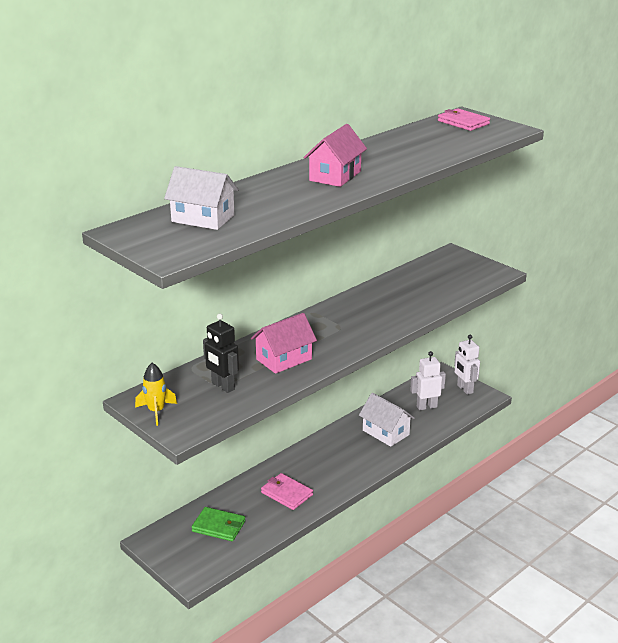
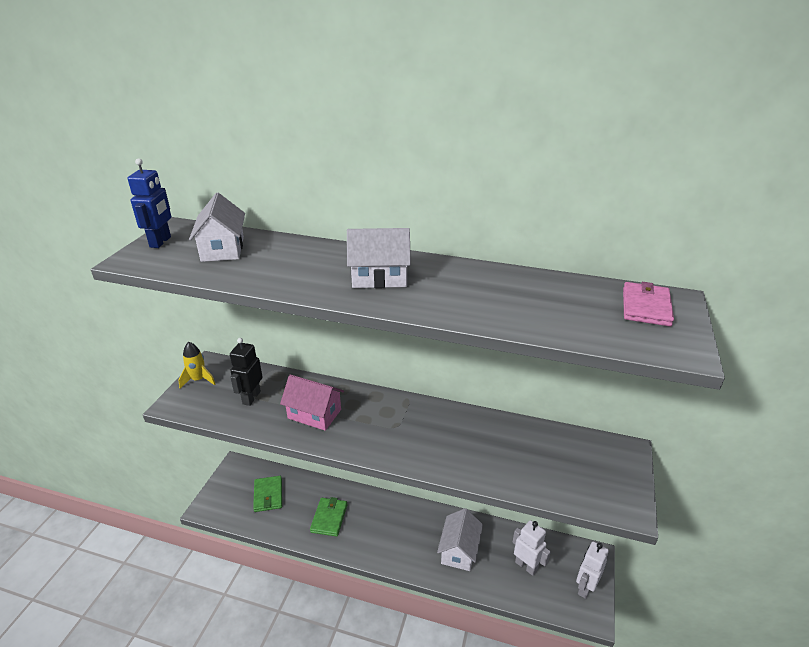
camera: 60 degrees right, 5 degrees up
pink wallet [261,473,313,510] -> green wallet [310,497,347,537]
pink house [303,124,367,187] -> white house [347,228,411,288]
none -> blue robot [128,158,171,248]

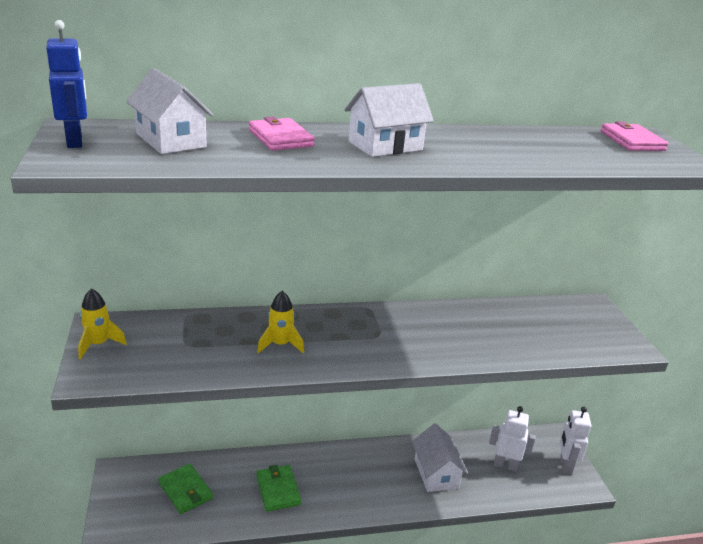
camera: 30 degrees left, 5 degrees down
black robot [230,338,263,406] -> none
pink house [280,374,344,431] -> yellow rocket [257,291,304,353]
none -> pink wallet [249,117,315,151]

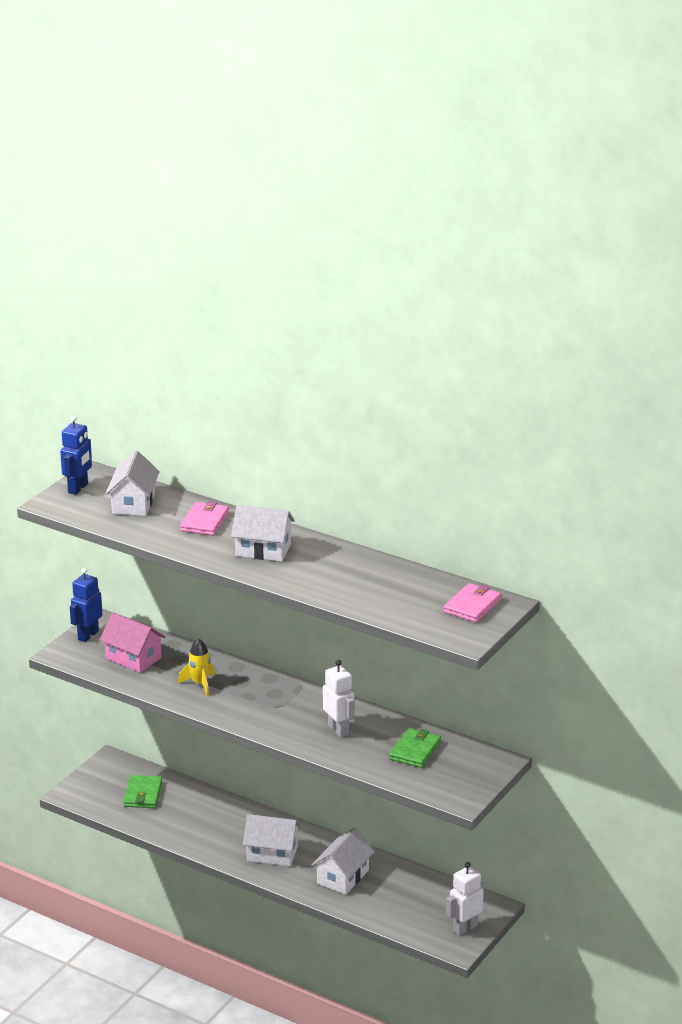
camera: 45 degrees right, 0 degrees up
yellow rocket [78,288,127,359] -> blue robot [70,568,102,642]
green wallet [256,465,301,512] -> green wallet moved to [389,728,441,768]
white robot [489,406,536,472] -> white robot moved to [323,660,355,738]
none -> pink house [99,612,166,673]
none -> white house [243,814,301,866]

